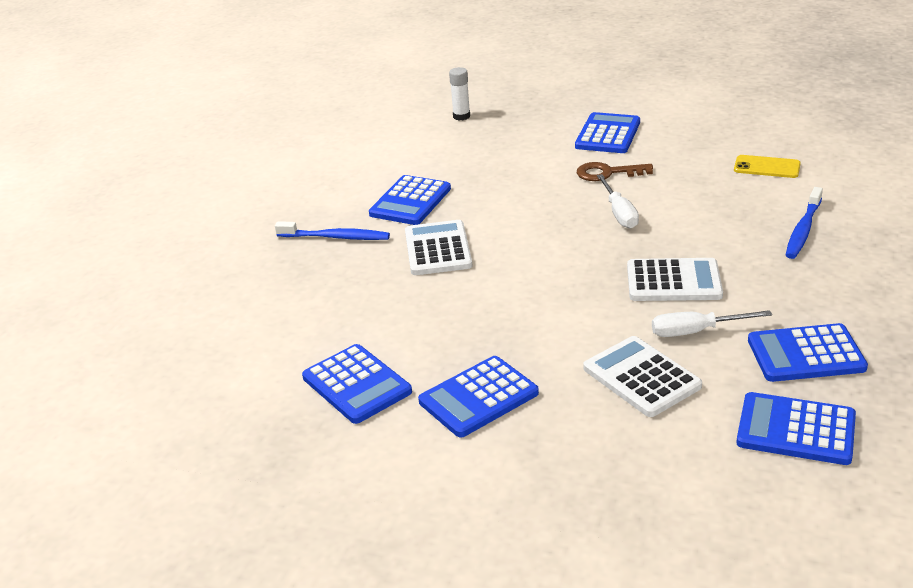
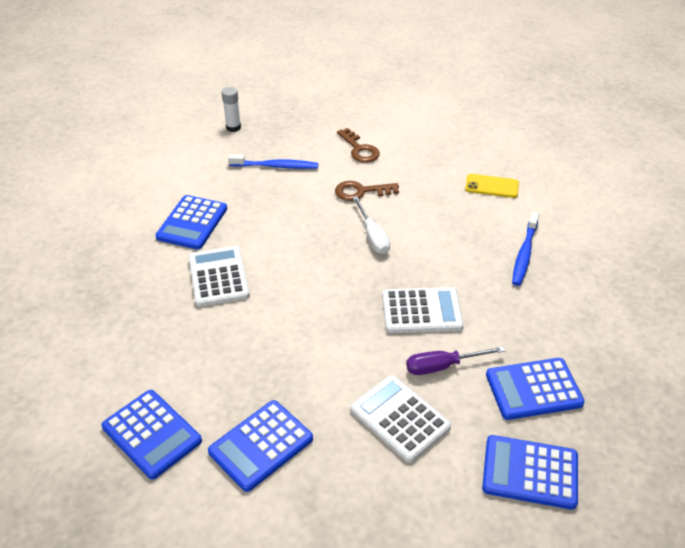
camera: 10 degrees left, 10 degrees up
blue toothbrush [275,221,390,240] -> blue toothbrush moved to [228,154,318,169]
blue calculator [575,112,640,153] -> brown key [337,128,380,163]
white screwdriver [652,310,772,337] -> purple screwdriver [406,346,505,375]

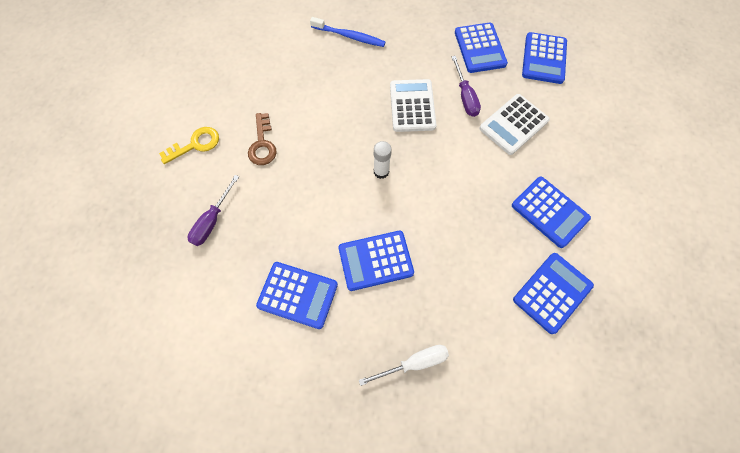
camera: 90 degrees left, 25 degrees up
white calculator [189,246,250,307] -> blue calculator [338,231,414,291]
white glue stick [221,87,241,132] -> white glue stick moved to [374,141,392,179]
blue toothbrush [228,154,318,169] -> purple screwdriver [188,175,239,246]
brown key [337,128,380,163] -> yellow key [159,127,219,164]
white screwdriver [353,196,390,254] -> white screwdriver moved to [359,345,449,386]
yellow phone [465,174,519,198] -> none

